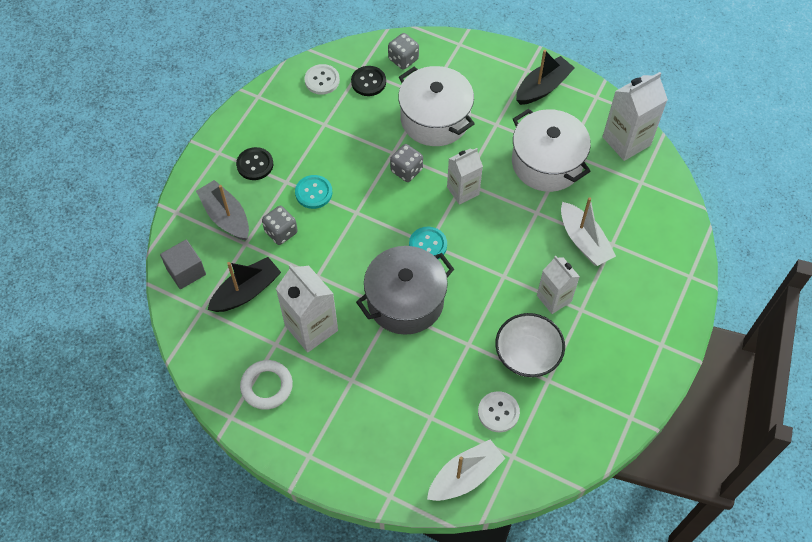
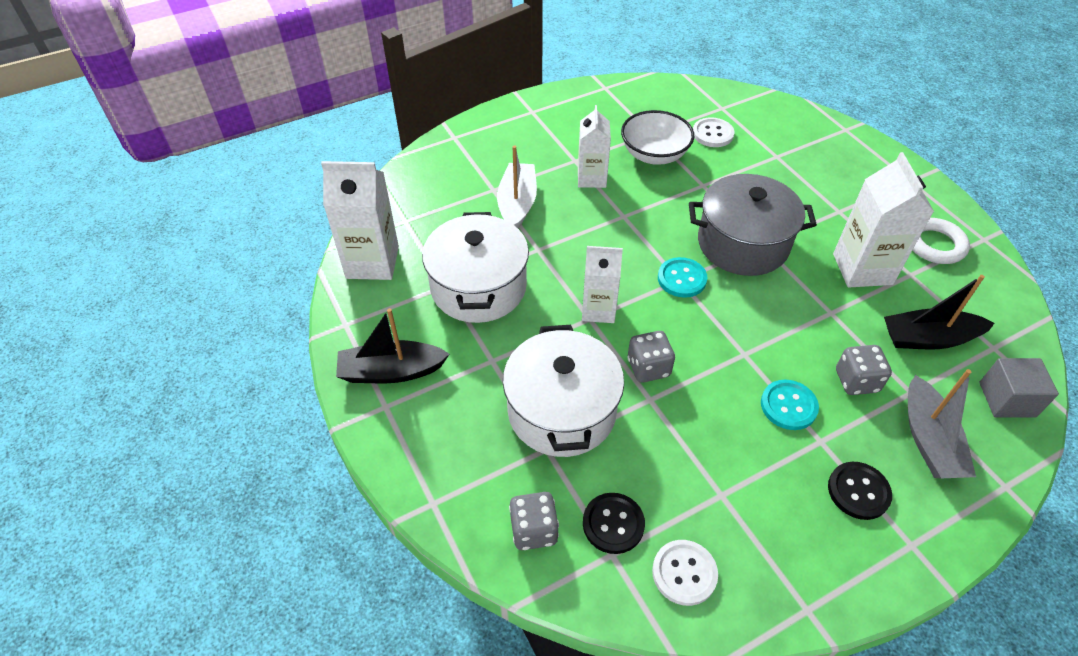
camera: 145 degrees left, 10 degrees down
white boat [427,439,506,501] -> none

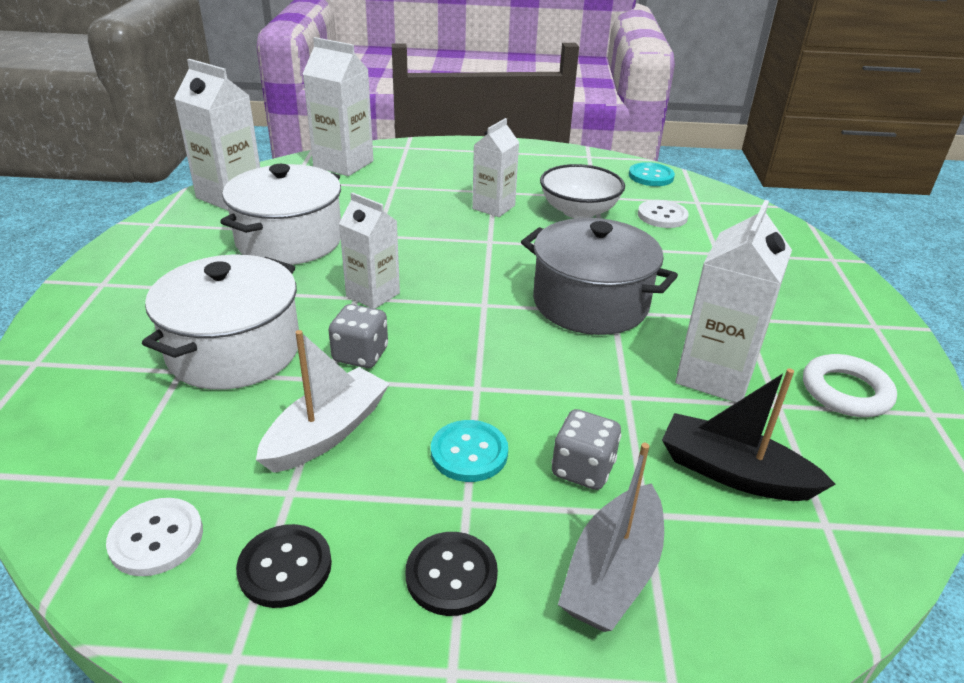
camera: 30 degrees right, 15 degrees down
black boat [336,308,450,383] -> none
white boat [497,146,537,228] -> white boat moved to [256,330,390,473]
grey dice [509,492,559,550] -> none
black button [583,493,645,554] -> black button moved to [236,524,332,608]
turquoise button [658,257,707,298] -> turquoise button moved to [629,162,675,186]
grey cube [979,358,1059,418] -> none
none -> white carton [303,37,373,176]

